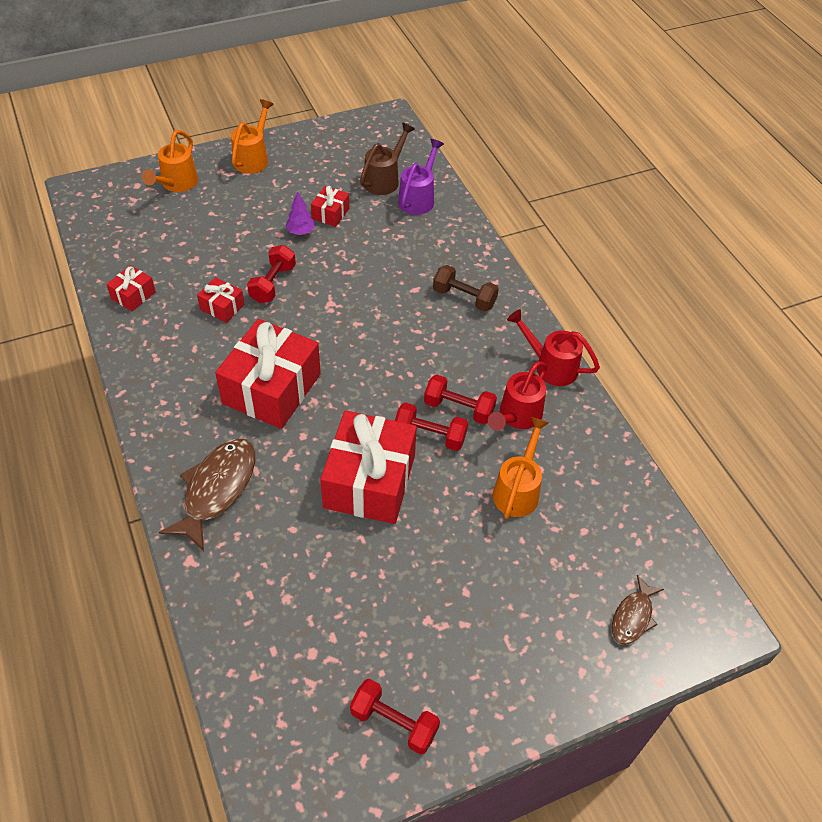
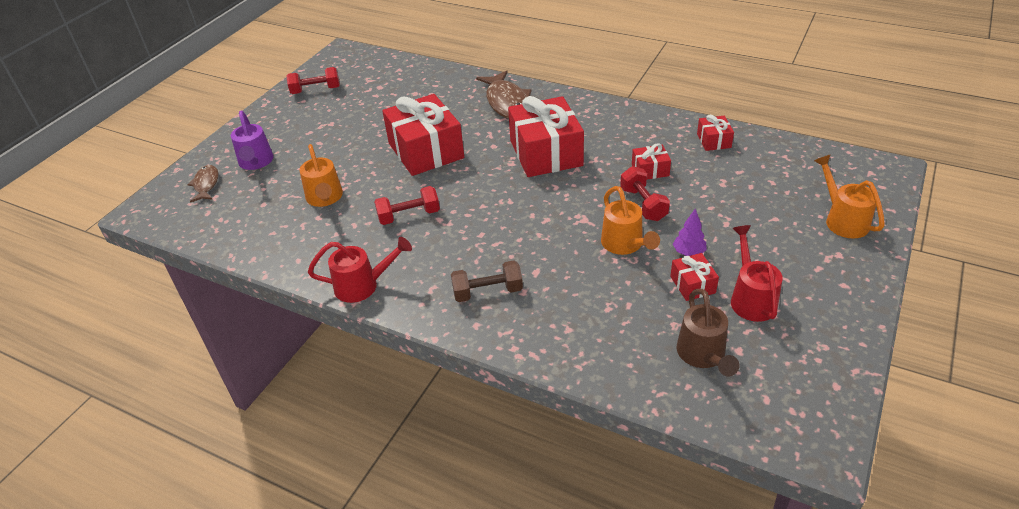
camera: 145 degrees right, 10 degrees down
orange watering can [231,99,274,174] -> orange watering can moved to [601,186,660,255]
red dumbbell [395,403,468,451] -> none
purple watering can [398,139,444,215] -> purple watering can moved to [231,111,273,170]
red watering can [488,361,547,431] -> red watering can moved to [731,225,783,322]

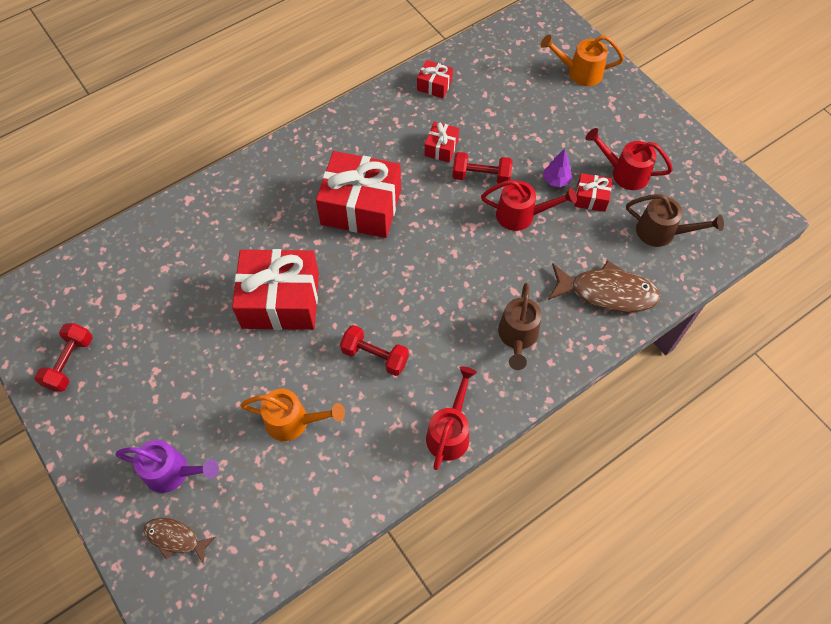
camera: 65 degrees left, 20 degrees up
red dumbbell [374,186,440,225] -> red dumbbell turned 75 degrees counterclockwise [340,325,409,376]
brown dumbbell [451,261,523,302] -> brown watering can [498,283,542,370]
brown fish [476,70,532,119] -> brown fish moved to [548,260,661,312]
orange watering can [601,186,660,255] -> red watering can [481,180,577,231]

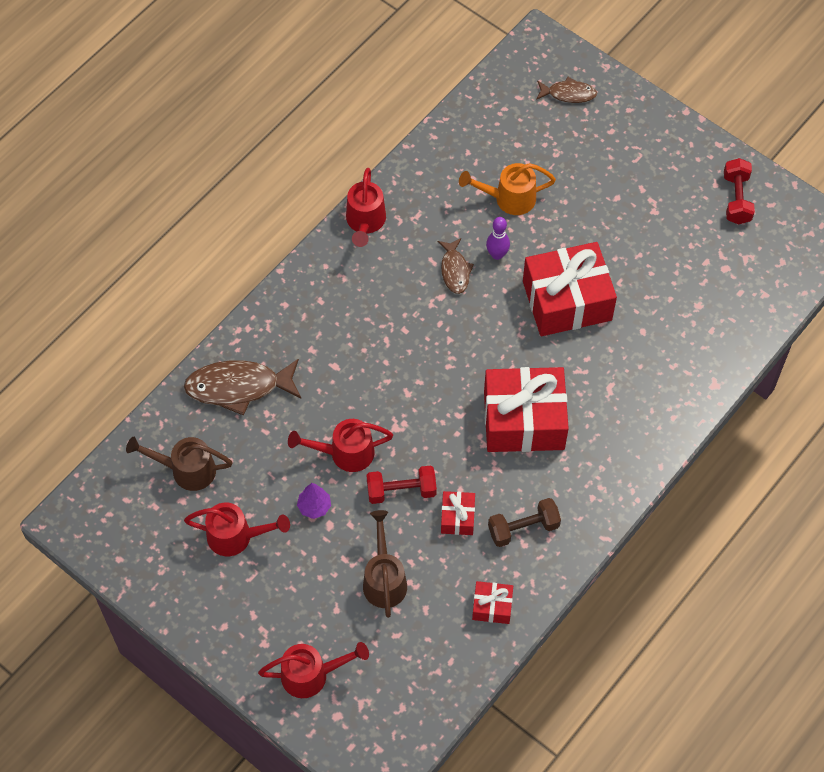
camera: 165 degrees right, 0 degrees up
purple watering can [115,440,219,493] -> none
red dumbbell [340,325,409,376] -> brown fish [438,238,474,294]
brown watering can [498,283,542,370] -> brown watering can moved to [363,510,407,618]
orange watering can [541,35,624,86] -> red watering can [258,642,369,698]
red gift [574,173,612,212] -> none
none -> purple bowling pin [486,217,510,260]
none -> brown dumbbell [488,498,561,547]

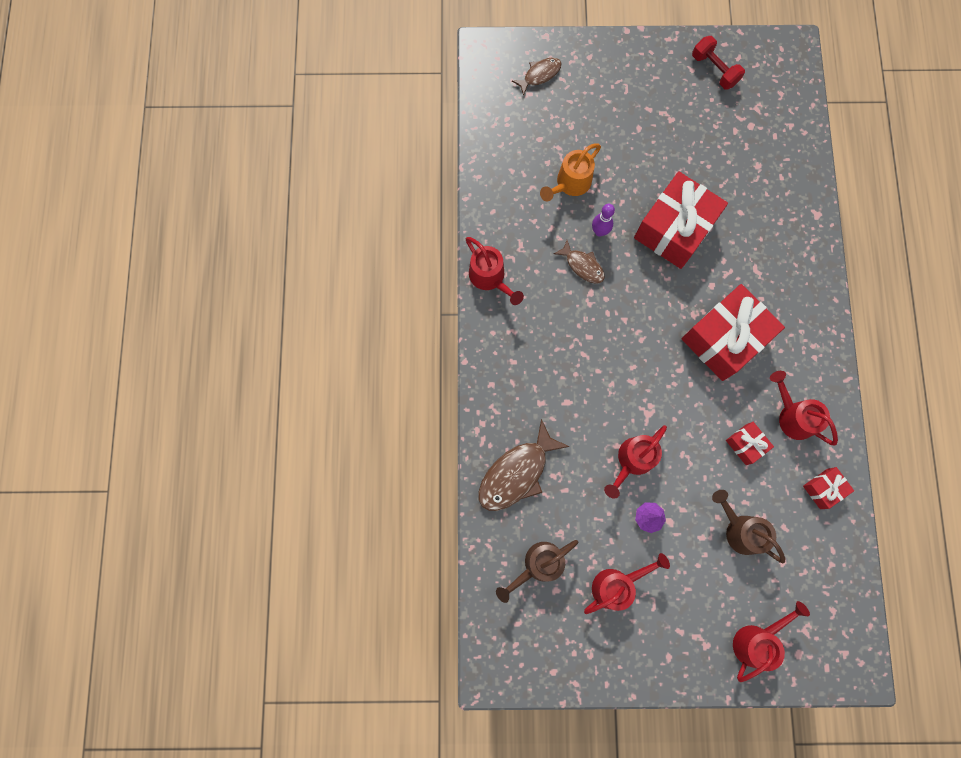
camera: 40 degrees left, 15 degrees up
red dumbbell [367,466,437,504] -> none
brown dumbbell [488,498,561,547] -> red watering can [770,371,838,445]

